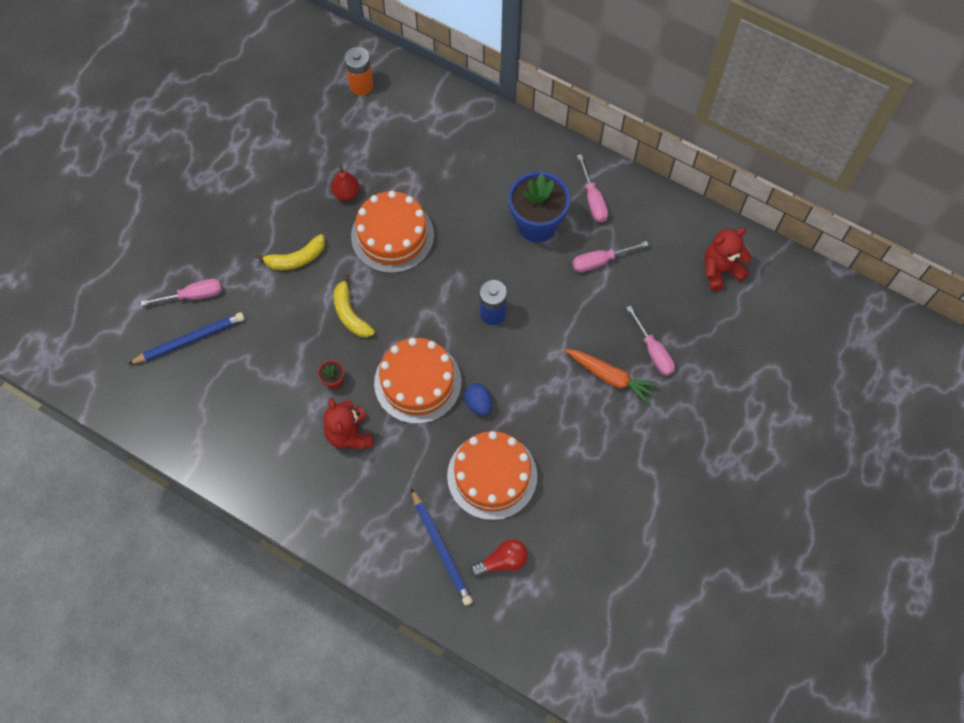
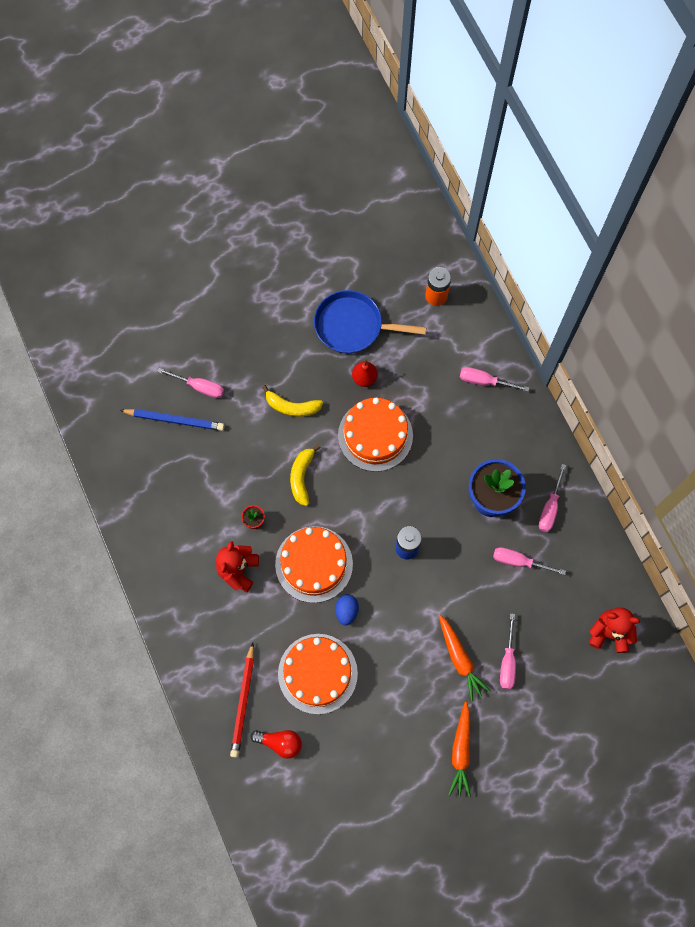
camera: 35 degrees right, 5 degrees up
blue pencil [411,488,473,606] -> red pencil [230,642,254,758]
none -> blue pan [314,290,426,353]
none -> orange carrot [448,702,471,797]
none -> pink screwdriver [460,367,529,392]

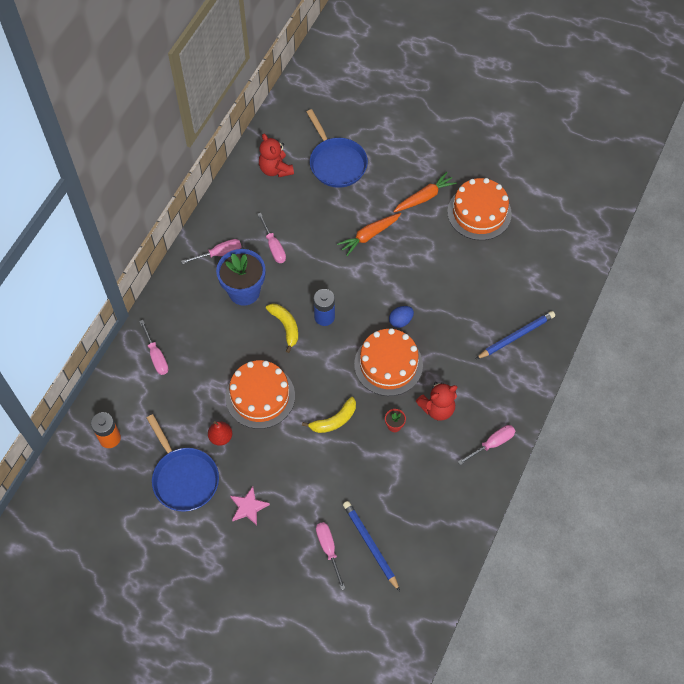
camera: 130 degrees left, 10 degrees down
red pencil [230,642,254,758] -> blue pencil [476,311,555,359]
red light bulb [251,730,302,759] -> none
yellow banana [262,385,323,417] -> yellow banana moved to [266,303,298,353]
orange cake [278,634,358,714] -> orange cake moved to [447,178,512,240]
orange carrot [439,615,491,701] -> orange carrot turned 150 degrees counterclockwise [337,213,401,256]
pink screwdriver [500,614,516,689] -> pink screwdriver moved to [458,425,515,465]
none -> pink star [230,486,270,526]
none -> blue pan [307,109,368,188]

